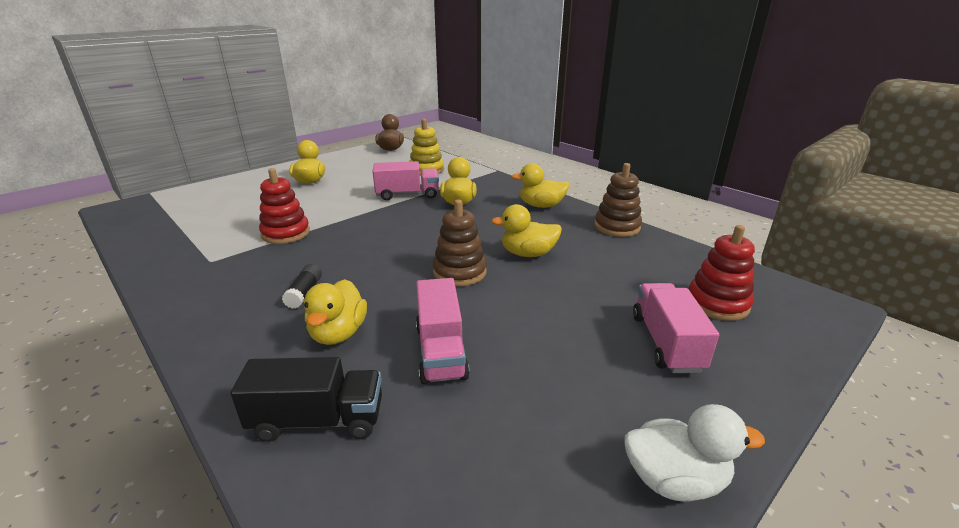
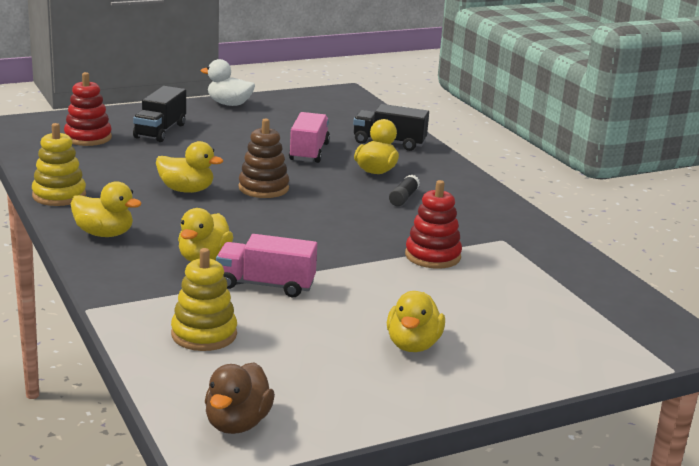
camera: 165 degrees left, 5 degrees down
brown stacking toy [594,163,642,237] -> yellow stacking toy [32,123,86,206]
pink truck [633,283,719,373] -> black truck [133,86,186,142]

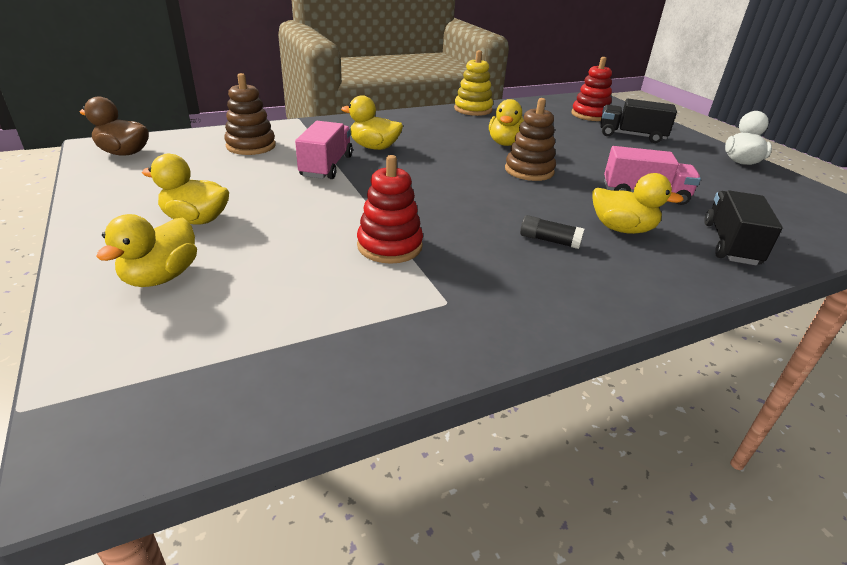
camera: 90 degrees right, 10 degrees up
yellow duck [71,181,142,237] -> yellow duck moved to [96,214,197,287]
yellow stacking toy [171,248,237,351] -> brown stacking toy [224,73,276,155]

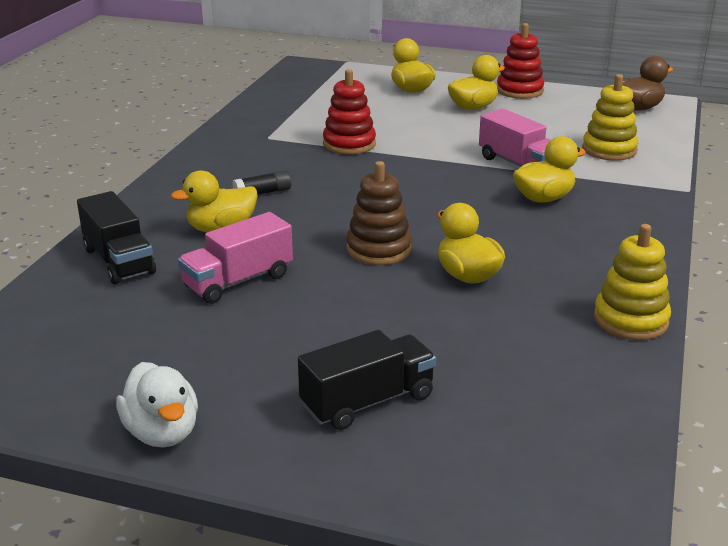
camera: 135 degrees right, 5 degrees down
brown stacking toy [224,73,276,155] -> yellow stacking toy [582,74,638,161]
red stacking toy [571,57,612,121] -> red stacking toy moved to [497,23,544,99]

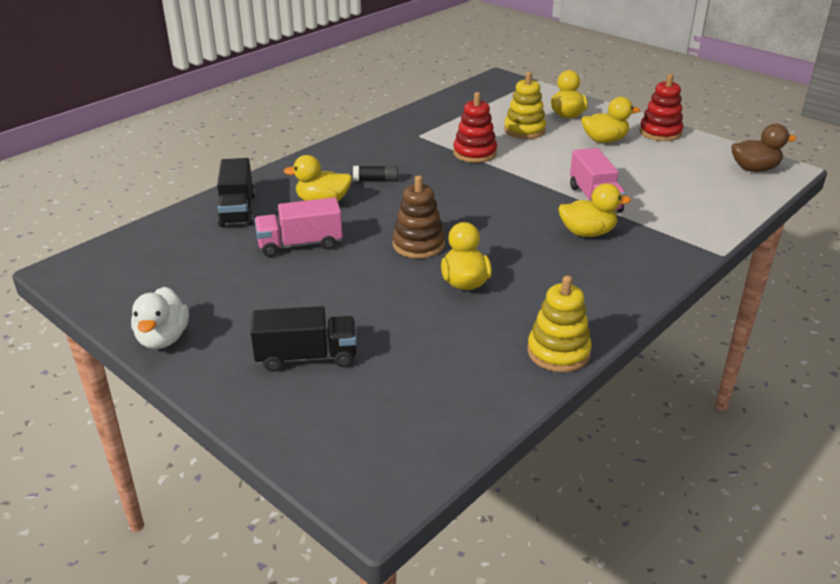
camera: 25 degrees right, 5 degrees up
yellow stacking toy [582,74,638,161] -> yellow stacking toy moved to [504,72,546,139]

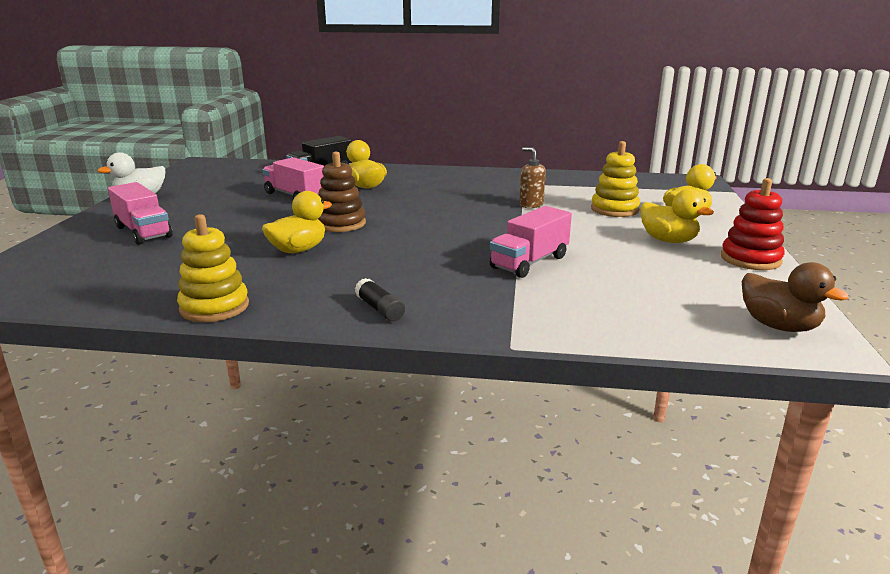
camera: 55 degrees right, 10 degrees down
black truck [250,306,357,372] -> pink truck [108,182,173,245]
black glue stick [353,165,398,181] -> black glue stick moved to [355,278,405,321]
red stacking toy [453,92,497,163] -> brown soap dispenser [519,147,546,208]
yellow duck [558,183,631,237] -> none

